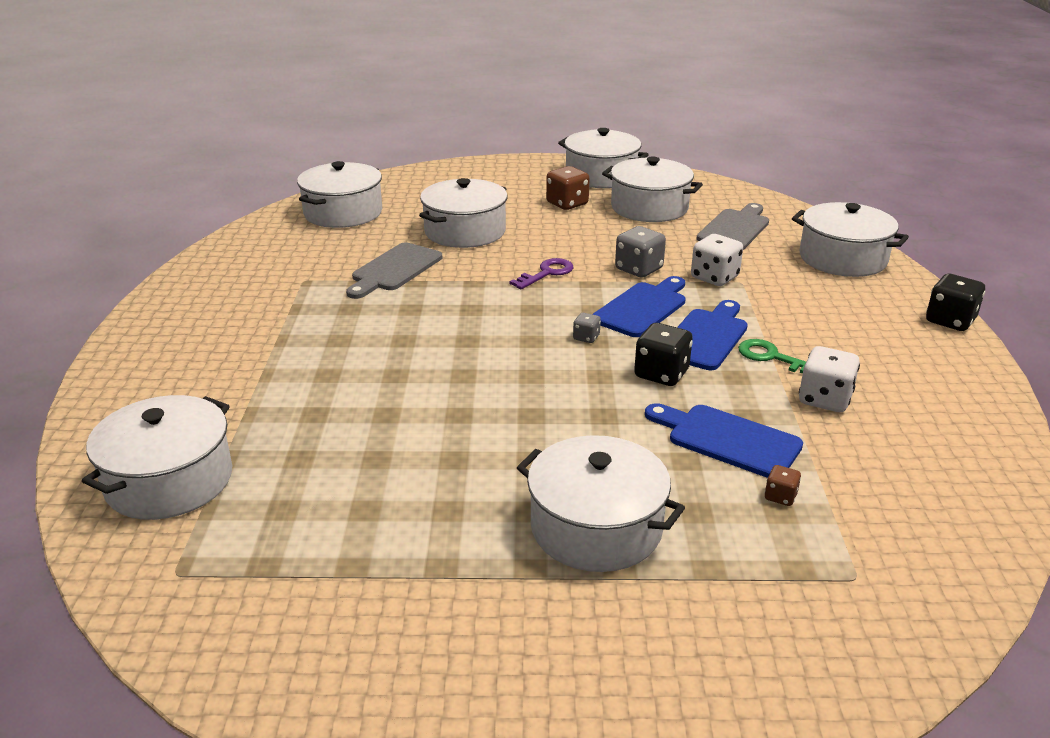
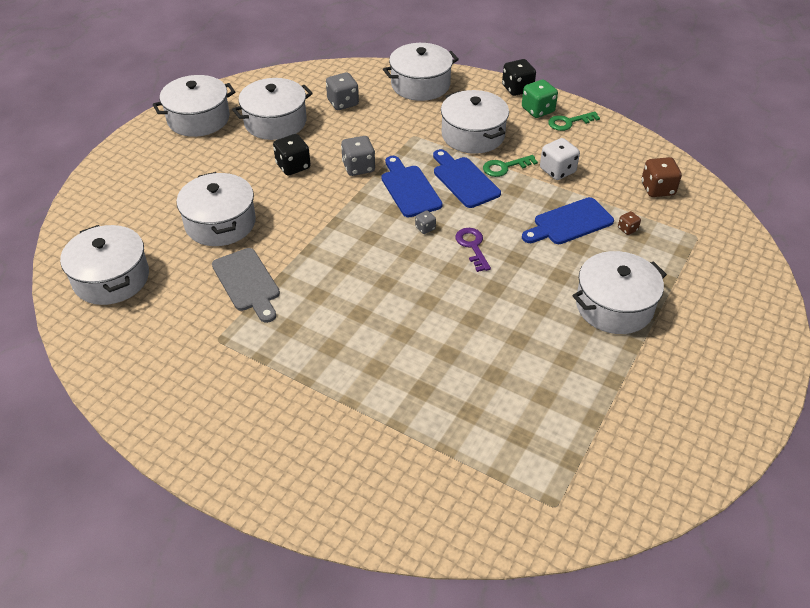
camera: 60 degrees left, 15 degrees up
white pot [82,395,232,520] -> white pot moved to [441,90,509,154]
purple key [510,258,573,289] -> purple key moved to [455,228,491,272]
brown dice [546,166,590,210] -> brown dice moved to [641,157,682,197]
black dice [634,323,693,386] -> black dice moved to [273,134,311,175]
white dice [691,234,743,286] -> none
grey cutting board [697,203,769,250] -> grey dice [326,73,359,110]
none -> green dice [522,79,558,118]
none -> green key [548,112,600,131]

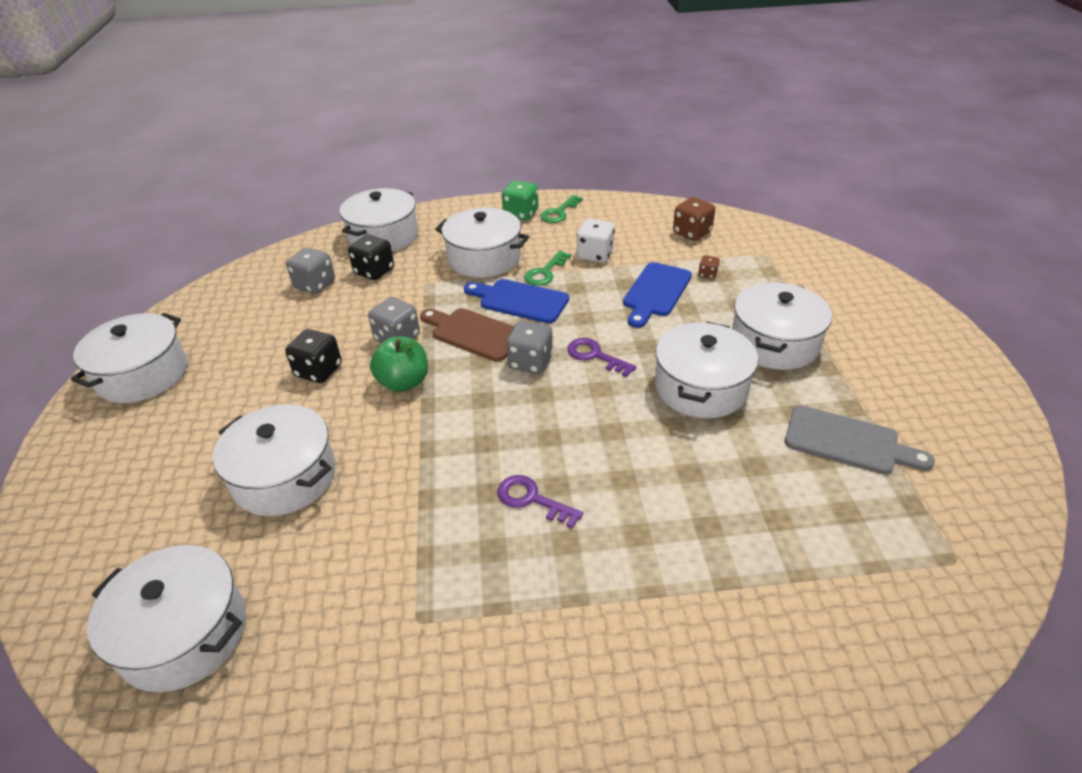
camera: 35 degrees left, 5 degrees down
grey cutting board [212,248,280,323] -> grey cutting board moved to [785,405,935,475]
white pot [232,78,313,140] -> white pot moved to [655,322,758,418]
blue cutting board [381,156,443,217] -> brown cutting board [420,308,514,362]
grey dice [415,211,436,234] -> grey dice [506,321,553,374], size x1.91
black dice [502,59,536,96] -> black dice moved to [348,235,394,280]
none -> green apple [370,336,428,392]
none -> purple key [498,475,583,529]

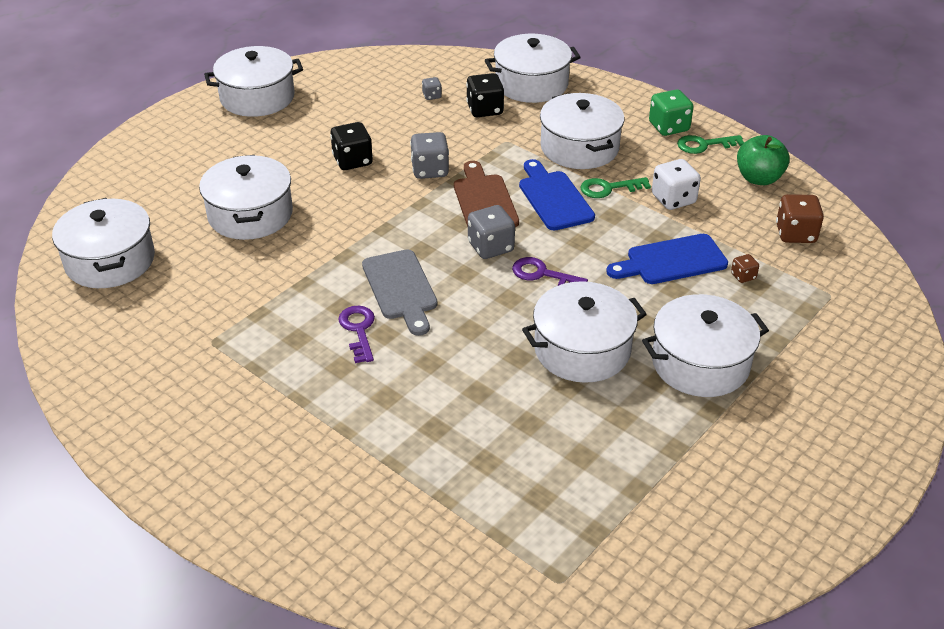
camera: 45 degrees right, 0 degrees up
grey dice [286,247,335,294] -> grey dice [422,77,442,100], size x0.52
green apple [370,336,428,392] -> green apple moved to [737,135,790,185]
purple key [567,338,636,377] -> purple key turned 60 degrees counterclockwise [512,257,588,286]
grey cutting board [785,405,935,475] -> grey cutting board moved to [362,249,438,336]

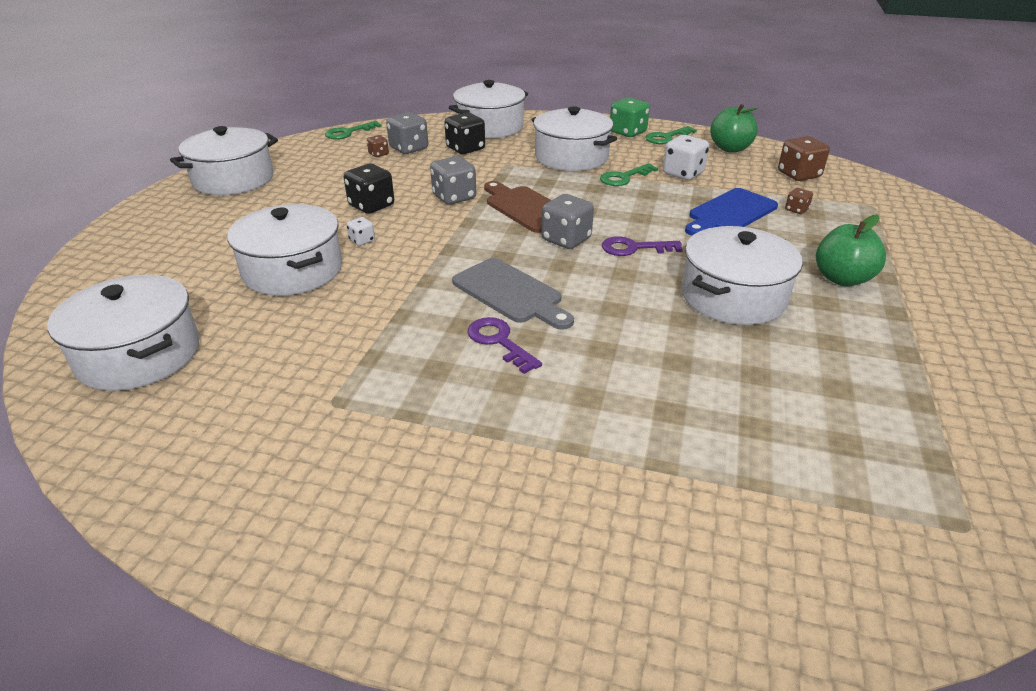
camera: 25 degrees left, 5 degrees down
grey dice [422,77,442,100] -> grey dice [386,112,428,154], size x1.91
blue cutting board [519,159,595,230] -> none
white pot [642,294,769,397] -> green apple [816,215,886,286]
none -> green key [325,121,382,139]
none -> white dice [346,217,375,246]
none -> brown dice [367,135,389,157]

